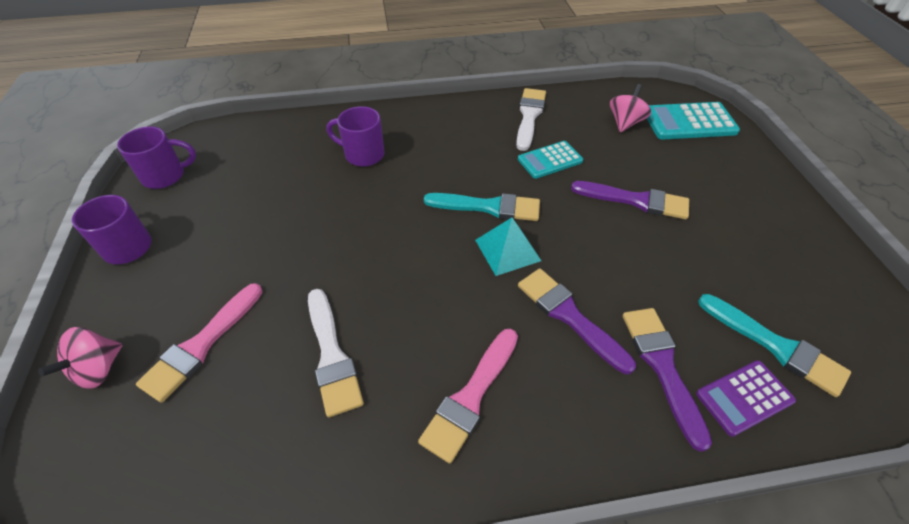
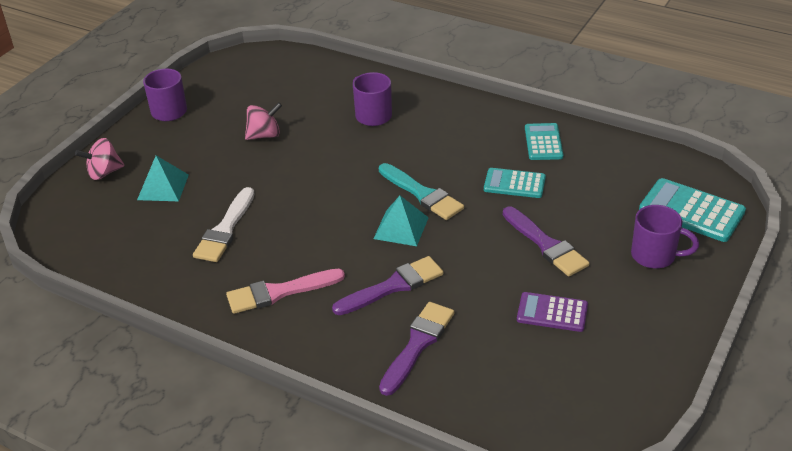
camera: 40 degrees right, 10 degrees down
purple mug [117,126,196,189] -> purple mug moved to [631,205,699,268]
pink brush [136,283,263,403] -> turquoise pyramid [137,156,189,201]
white brush [516,88,546,151] -> turquoise calculator [525,123,563,160]
purple brush [518,268,636,374] -> purple brush turned 60 degrees clockwise [332,256,444,315]
pink spinning top [610,84,651,132] -> pink spinning top moved to [245,102,282,140]
purple calculator [696,360,796,437] -> purple calculator moved to [517,292,588,332]
turquoise brush [698,294,851,397] -> none

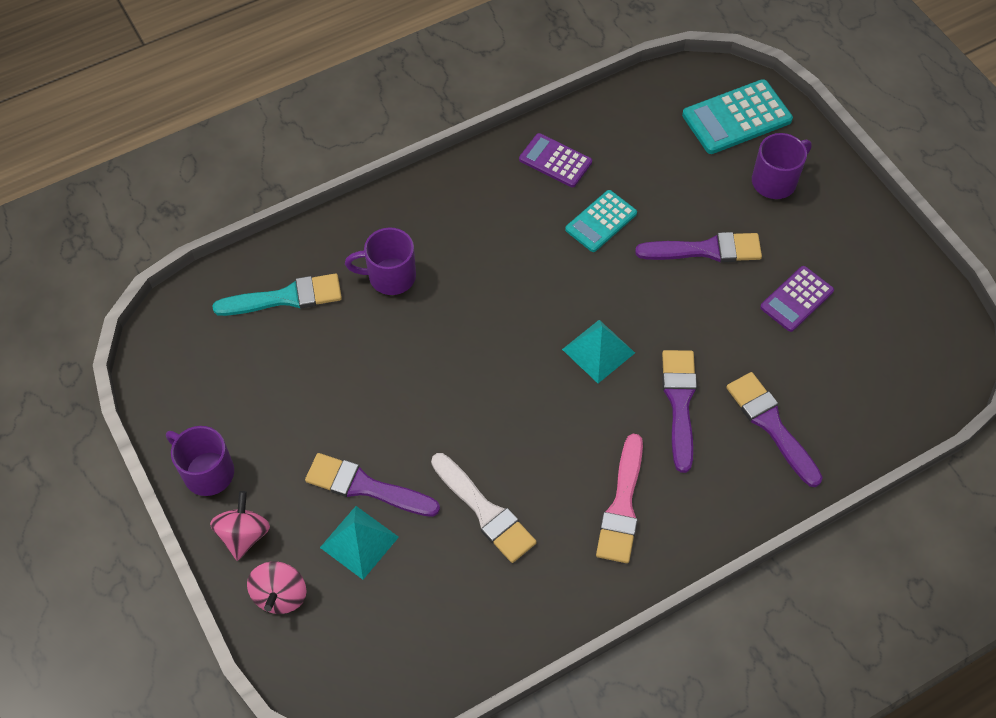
camera: 60 degrees left, 20 degrees up
pink spinning top [245,102,282,140] -> pink spinning top moved to [210,491,270,561]
turquoise brush [379,163,464,220] -> turquoise brush moved to [212,273,342,316]
turquoise calculator [525,123,563,160] -> purple calculator [519,133,592,187]
none -> purple brush [305,453,440,517]

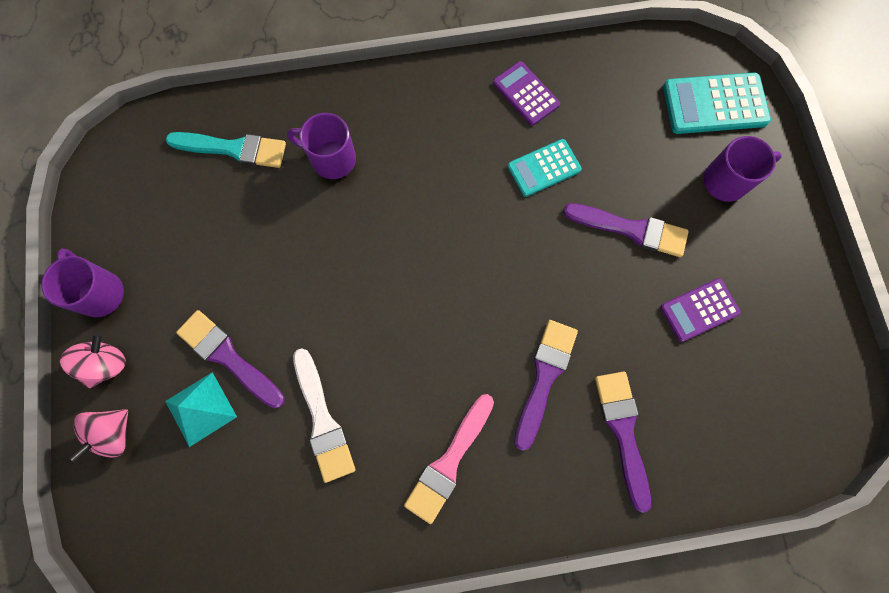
camera: 20 degrees right, 15 degrees up
turquoise pyramid [562,320,635,383] -> none

